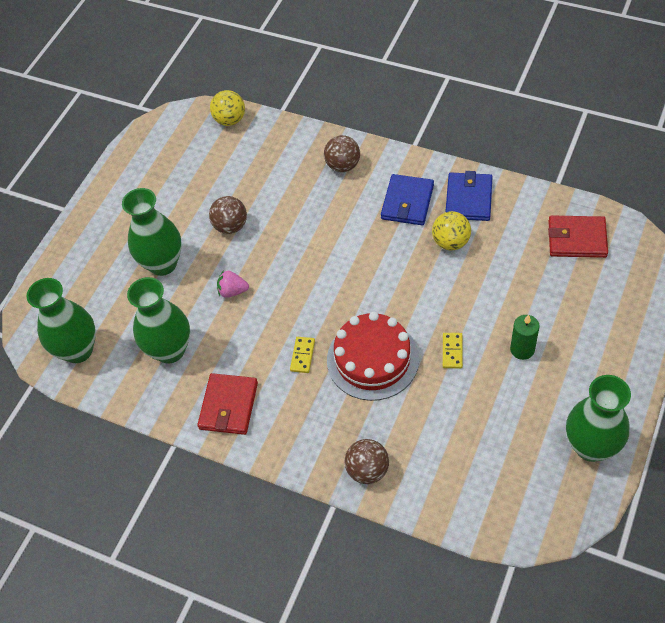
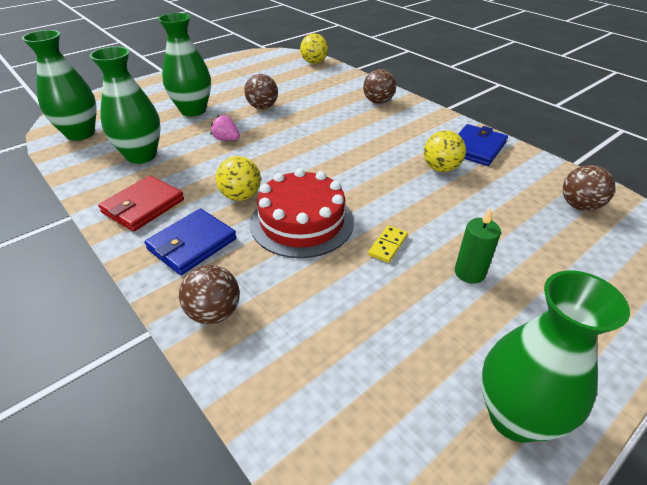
camera: 20 degrees right, 15 degrees down
yellow domino [290,337,315,373] -> yellow ball [216,156,261,201]
blue wallet [381,174,434,225] -> blue wallet moved to [144,208,237,275]
red wallet [548,216,608,258] -> brown ball [563,165,615,211]

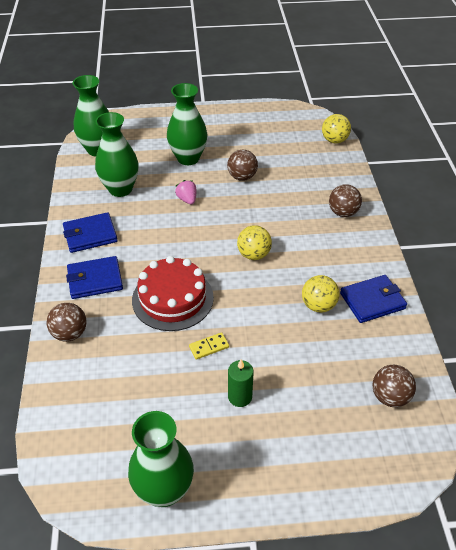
camera: 35 degrees right, 5 degrees up
red wallet [98,175,184,232] -> blue wallet [63,212,118,253]
yellow ball [216,156,261,201] -> yellow ball moved to [237,225,272,260]

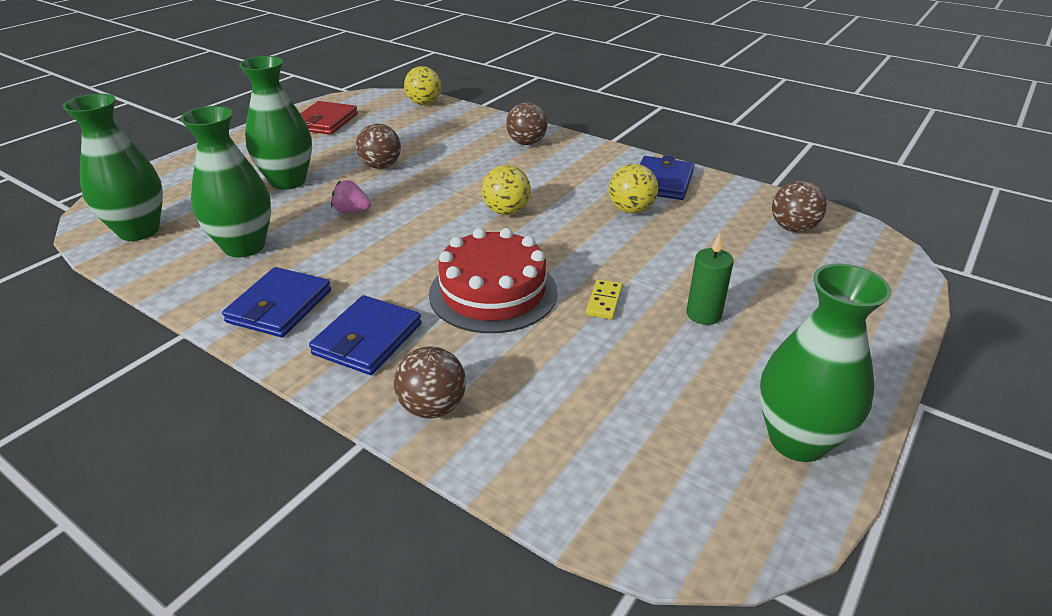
camera: 50 degrees left, 10 degrees down
none -> red wallet [300,101,358,135]

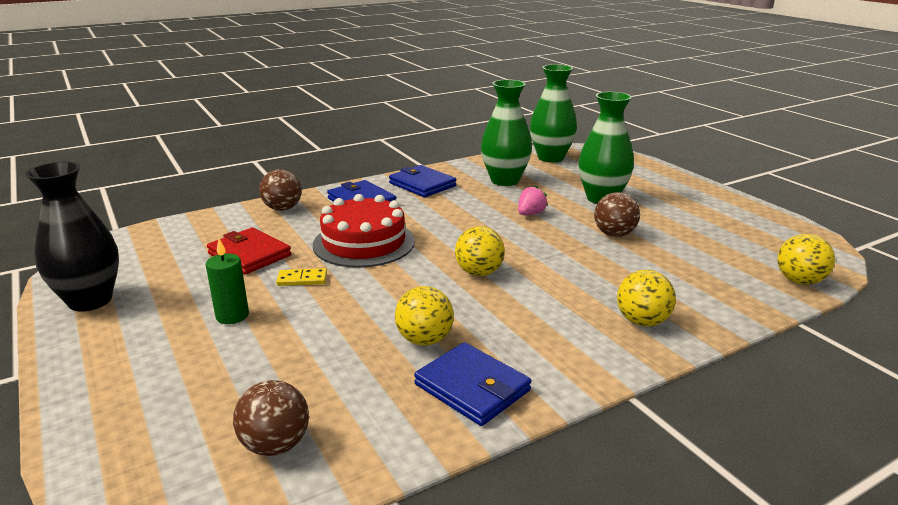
camera: 115 degrees right, 10 degrees down
red wallet [300,101,358,135] -> red wallet moved to [207,227,292,274]
brown ball [506,102,548,145] -> yellow ball [617,270,676,327]
yellow domino [586,279,623,319] -> yellow domino turned 45 degrees counterclockwise [276,268,327,286]
green vase [759,263,891,462] -> black vase [25,162,119,312]

